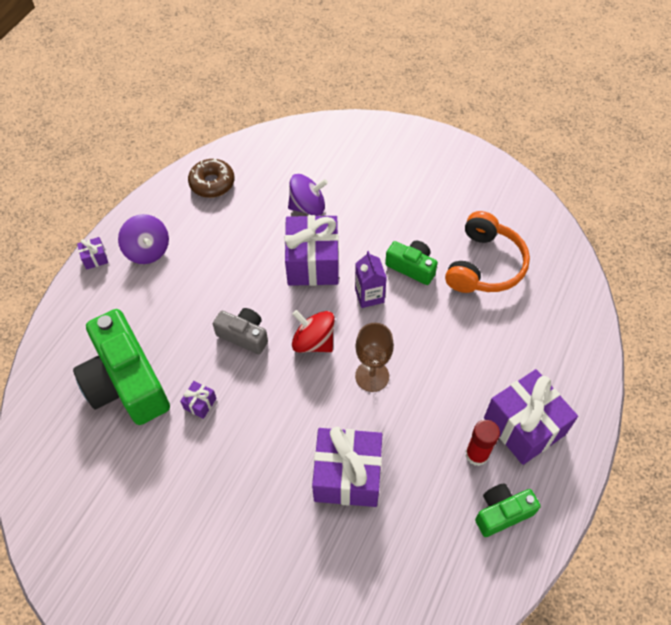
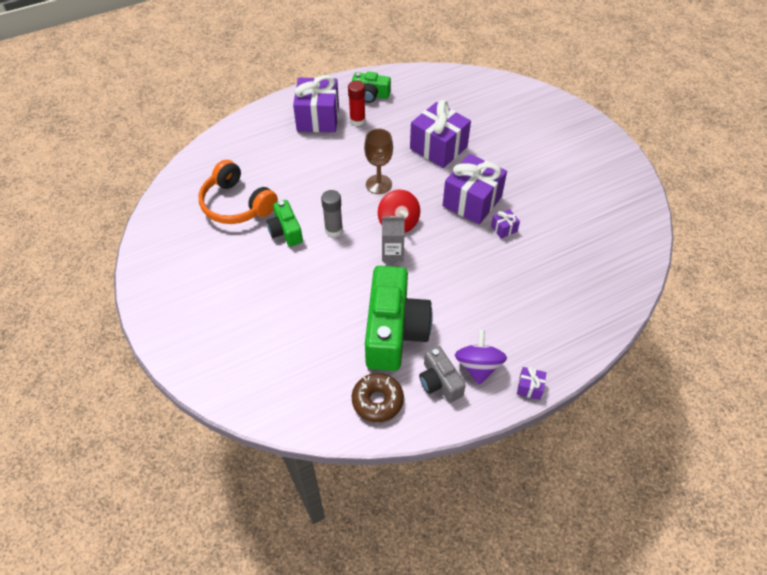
camera: 145 degrees left, 5 degrees down
green camera [73,309,170,425] -> green camera moved to [365,266,433,371]
grey camera [213,308,268,354] -> grey camera moved to [419,346,466,403]
purple gift [285,215,339,286] -> purple gift moved to [443,154,507,224]
purple spinning top [288,174,328,216] -> none
purple carton [355,251,387,308] -> grey glue stick [321,190,343,237]
orange headphones [445,211,530,293] -> orange headphones turned 105 degrees counterclockwise [199,160,278,224]
none -> grey carton [382,216,405,262]

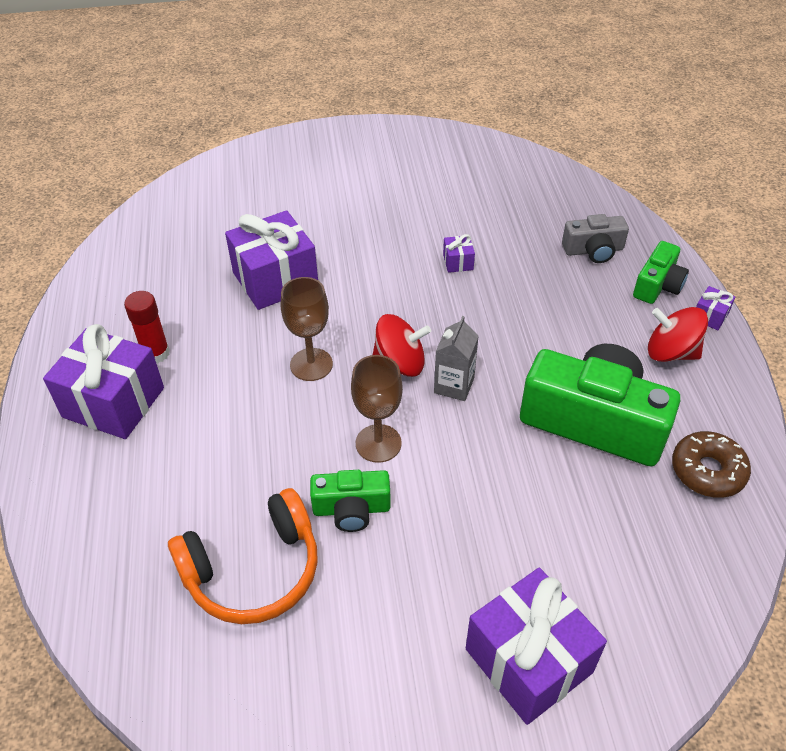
camera: 70 degrees left, 5 degrees down
grey glue stick [321,190,343,237] -> brown goblet [351,355,403,463]
green camera [352,71,391,103] -> green camera moved to [633,241,689,304]
grey camera [419,346,466,403] -> grey camera moved to [562,214,629,263]
purple gift [443,154,507,224] -> purple gift moved to [466,568,607,725]
purple spinning top [455,329,507,385] -> red spinning top [648,307,708,362]

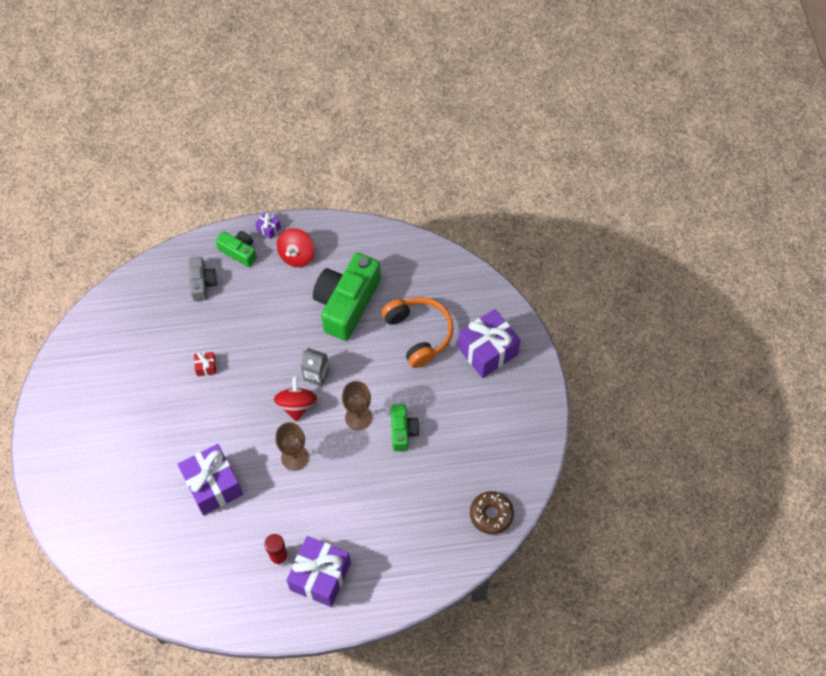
camera: 90 degrees left, 15 degrees up
orange headphones [168,488,318,624] -> orange headphones moved to [381,297,454,368]
purple gift [443,234,475,273] -> red gift [194,352,216,376]
brown donut [672,431,751,498] -> brown donut moved to [470,491,514,534]

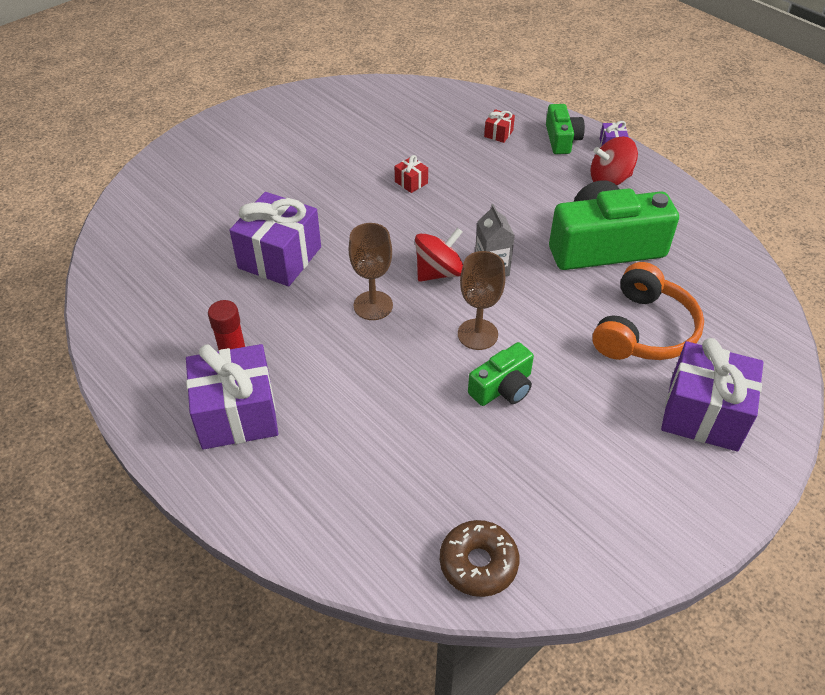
camera: 55 degrees right, 15 degrees down
grey camera [188,257,217,301] -> red gift [484,109,515,143]

